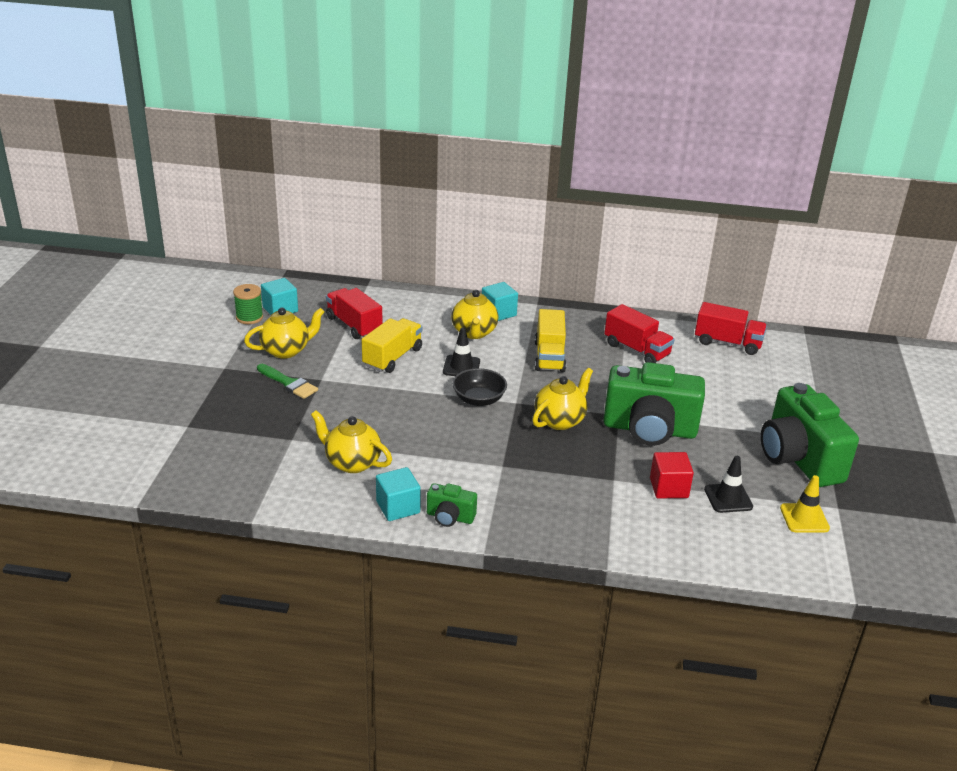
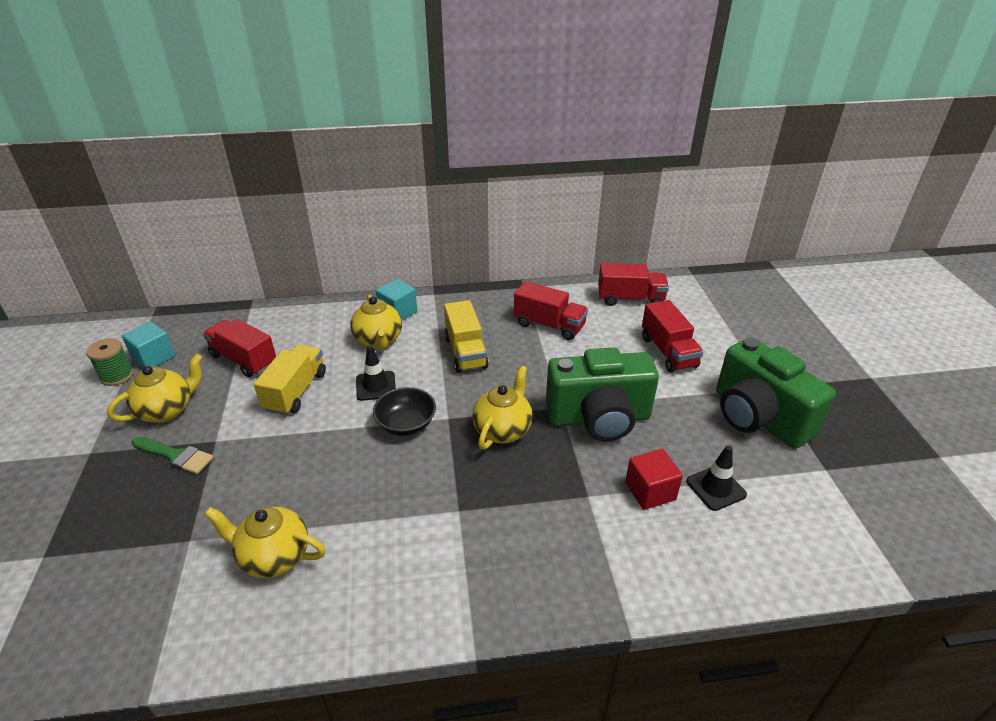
camera: 15 degrees left, 5 degrees up
turquoise cube [376,467,421,521] -> none
green camera [427,483,477,527] -> none
yellow traffic cone [780,475,830,532] -> none
none -> red truck [642,300,704,373]

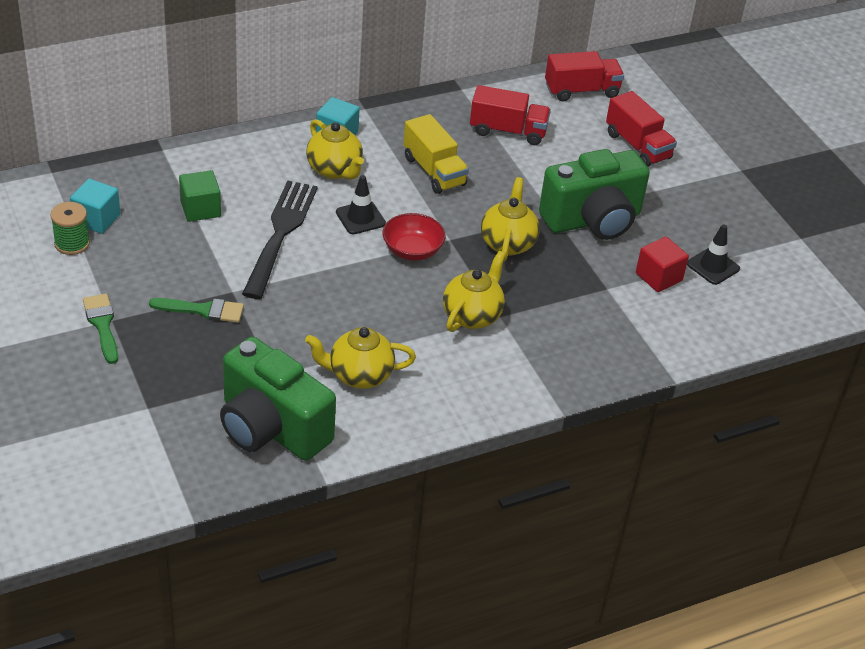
camera: 20 degrees left, 5 degrees up
yellow teapot [107,354,203,423] -> yellow teapot moved to [443,251,505,332]
red truck [203,319,276,377] -> green cube [179,170,221,222]
yellow truck [254,344,326,415] -> black fork [242,181,318,299]
black bowl [373,387,436,436] -> red bowl [383,213,446,261]
green camera [716,337,836,449] -> green camera moved to [220,337,336,461]
none -> green brush [83,294,118,364]

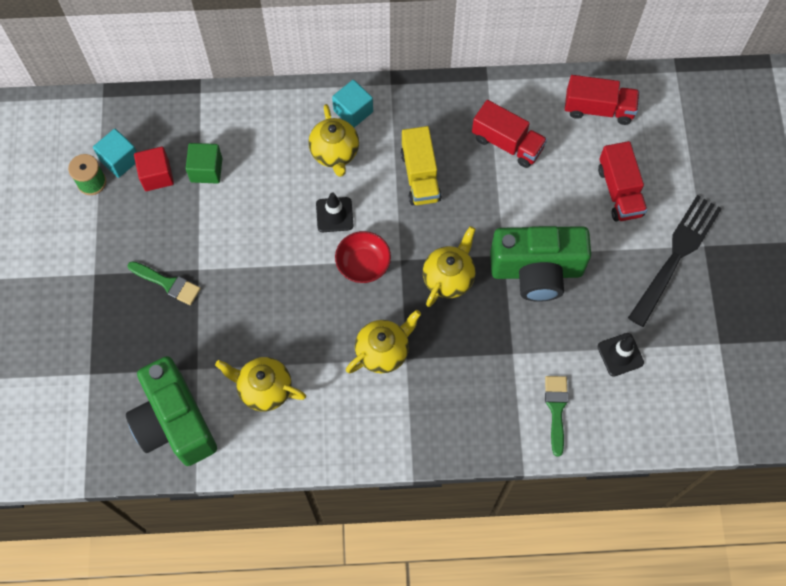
camera: 25 degrees right, 25 degrees up
green brush [83,294,118,364] -> green brush moved to [545,376,568,457]
black fork [242,181,318,299] -> black fork moved to [628,195,722,327]
red cube [636,237,689,292] -> red cube moved to [134,147,174,191]

